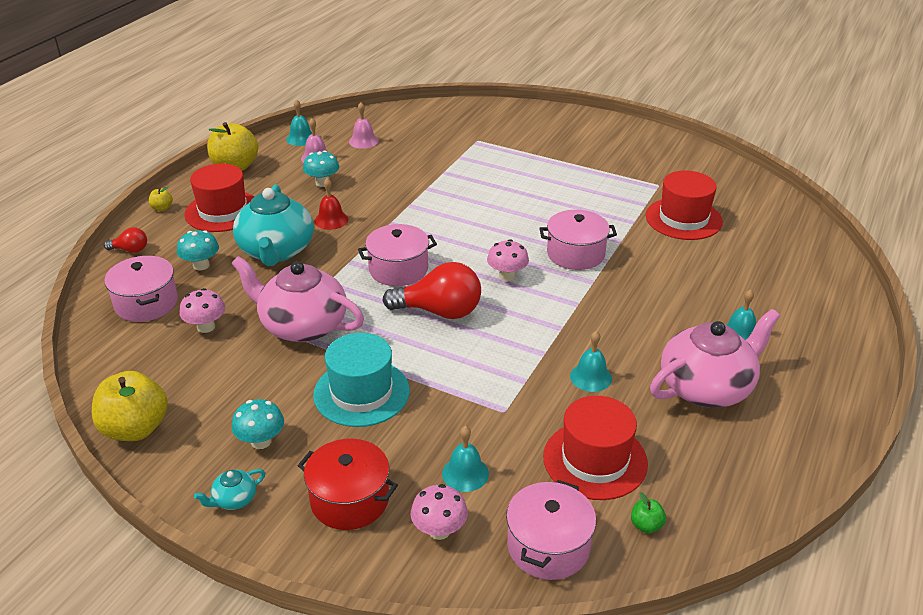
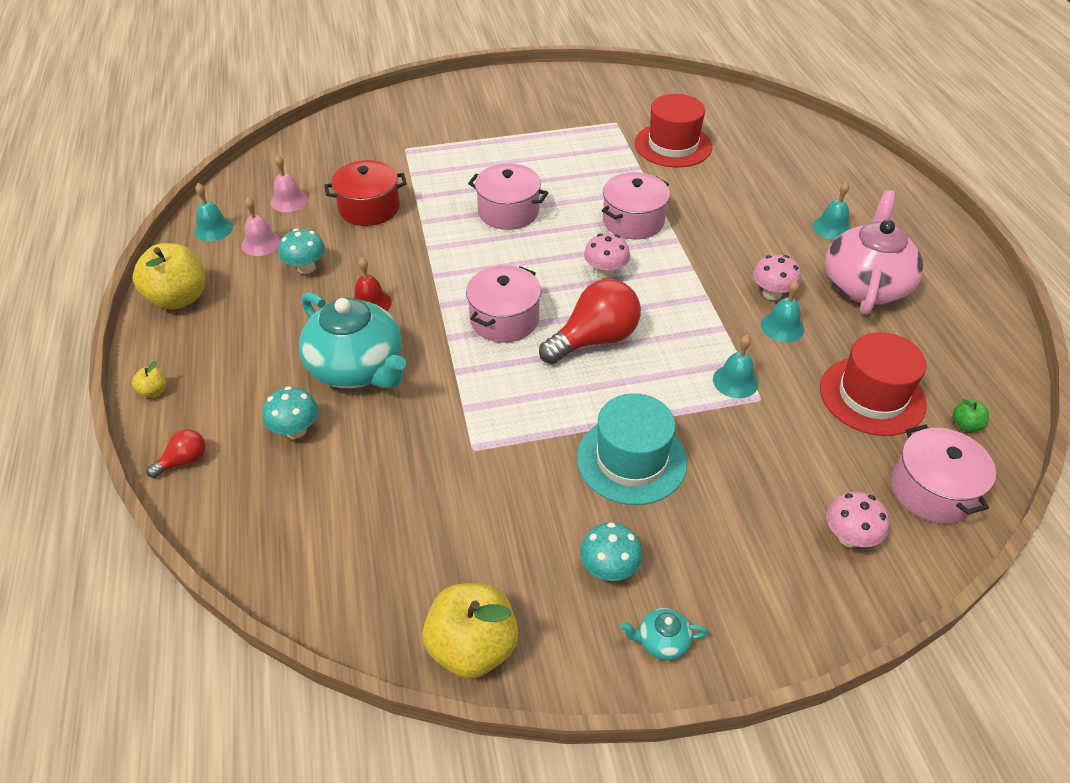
camera: 40 degrees left, 10 degrees up
pink pot [104,256,178,322] -> pink pot moved to [468,163,548,230]
pink mushroom [179,288,225,333] -> pink mushroom moved to [753,254,801,300]
red hat [185,164,254,232] -> none
turquoise teapot [194,469,266,510] -> turquoise teapot turned 75 degrees clockwise [620,608,708,660]
pink teapot [232,256,364,342] -> none
red pot [298,439,398,530] -> red pot moved to [324,160,407,226]
turquoise bell [442,426,489,492] -> turquoise bell moved to [713,335,759,398]

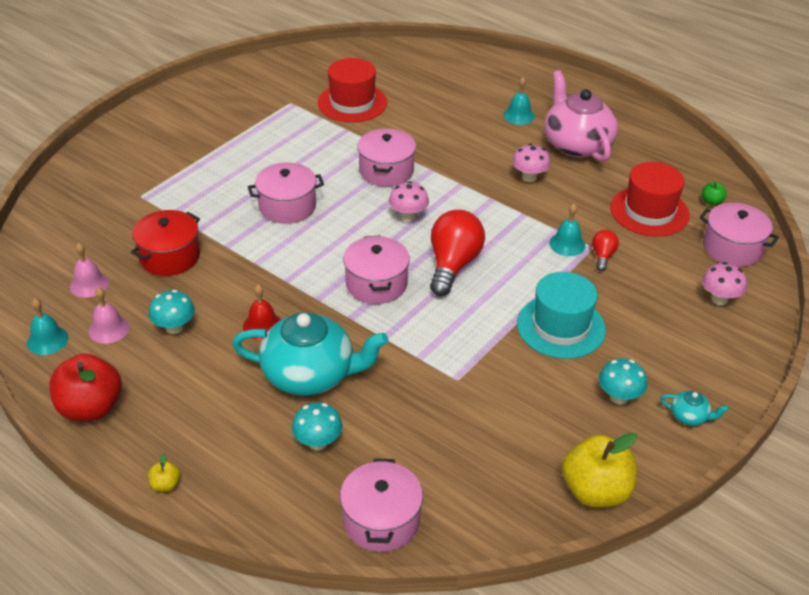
camera: 40 degrees left, 5 degrees down
yellow apple [133,243,205,310] -> red apple [50,354,122,421]
red light bulb [146,429,206,478] -> red light bulb moved to [592,230,619,271]
turquoise teapot [620,608,708,660] -> turquoise teapot turned 120 degrees counterclockwise [660,391,729,426]
turquoise bell [761,280,804,342] -> none
none -> pink pot [340,458,423,552]

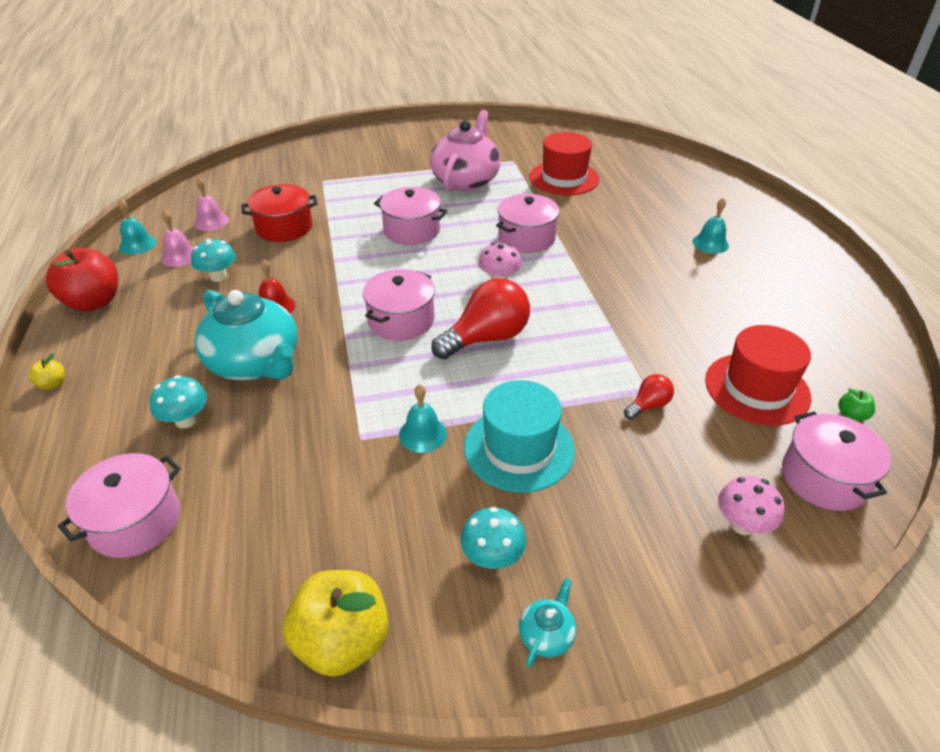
camera: 40 degrees right, 0 degrees up
pink mushroom [512,144,551,182] -> none
pink teapot [544,70,618,162] -> pink teapot moved to [430,110,501,192]
turquoise bell [549,204,586,256] -> turquoise bell moved to [399,384,447,453]
turquoise teapot [660,391,729,426] -> turquoise teapot turned 120 degrees counterclockwise [519,578,576,667]

